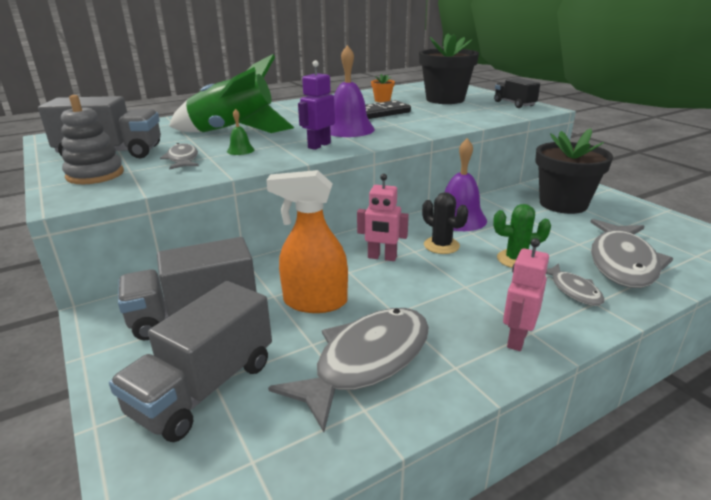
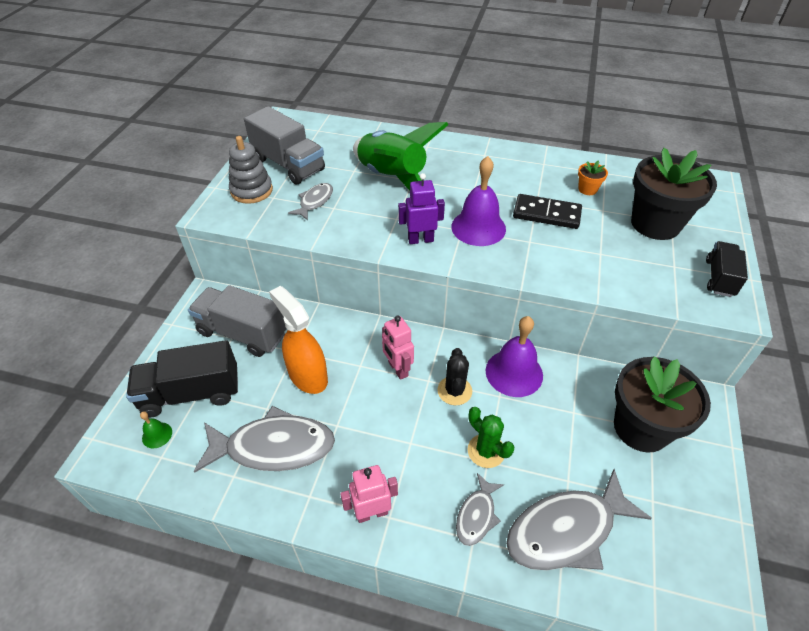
camera: 45 degrees right, 20 degrees up
grey truck [109,281,272,442] -> black truck [126,340,238,417]
green bell [227,109,254,155] -> green bell moved to [140,411,172,449]

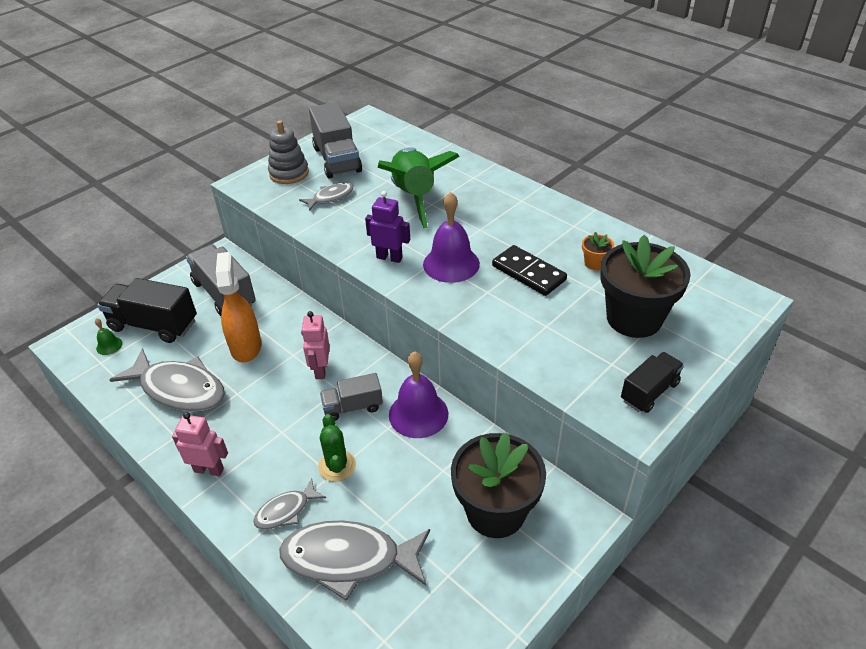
camera: 30 degrees right, 5 degrees down
black cactus [437,348,472,405] -> grey truck [320,373,383,421]

